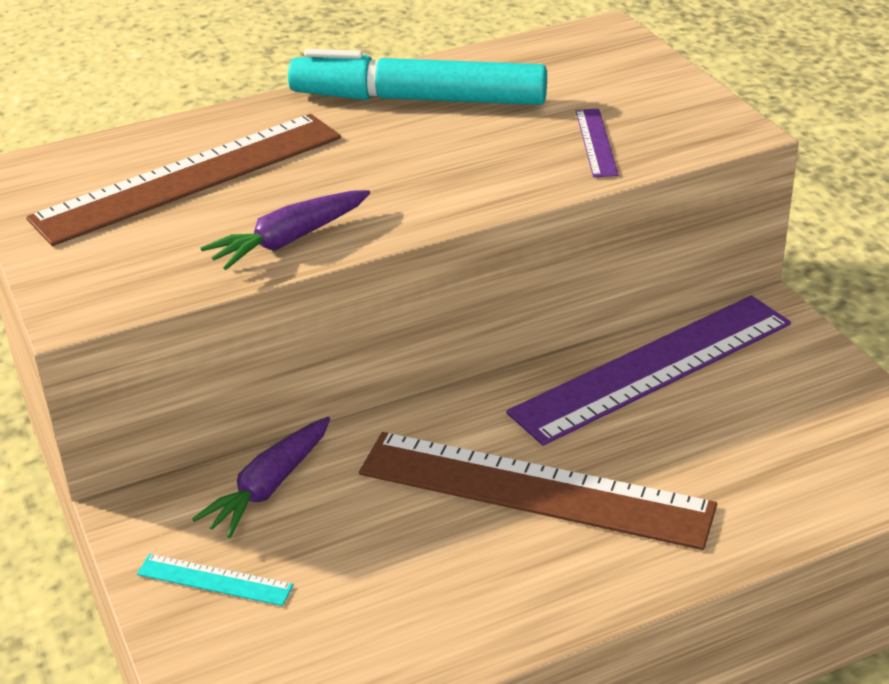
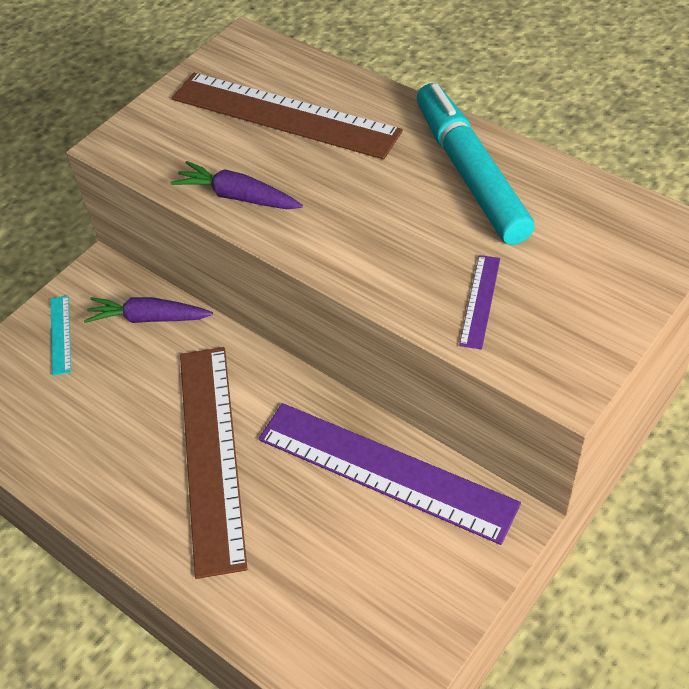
camera: 65 degrees right, 15 degrees up
purple ruler [576,109,619,177] -> purple ruler turned 45 degrees counterclockwise [459,255,500,350]

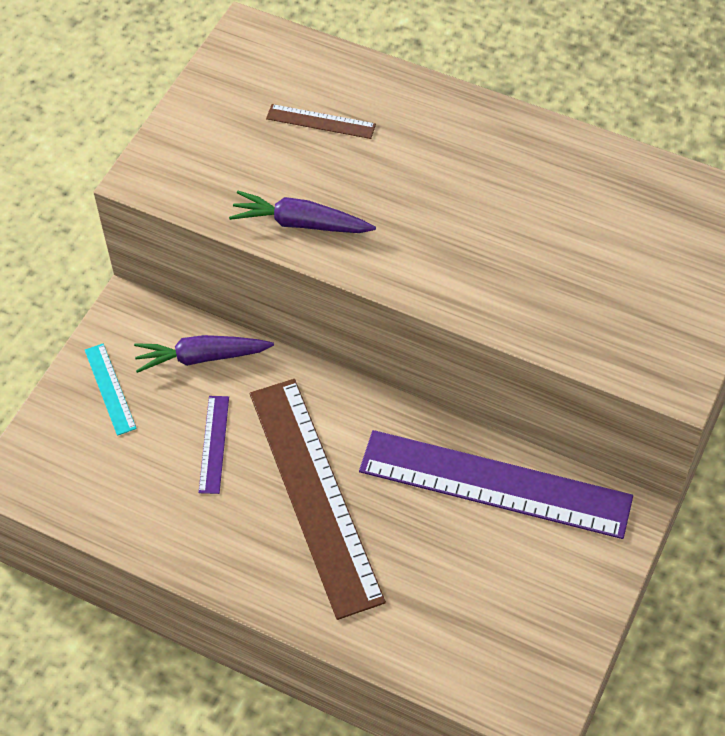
camera: 15 degrees left, 5 degrees up
brown ruler [172,73,403,160] -> brown ruler [266,104,376,139], size x0.42
turquoise marker [417,83,535,245] -> none
purple ruler [459,255,500,350] -> purple ruler moved to [199,396,229,494]

